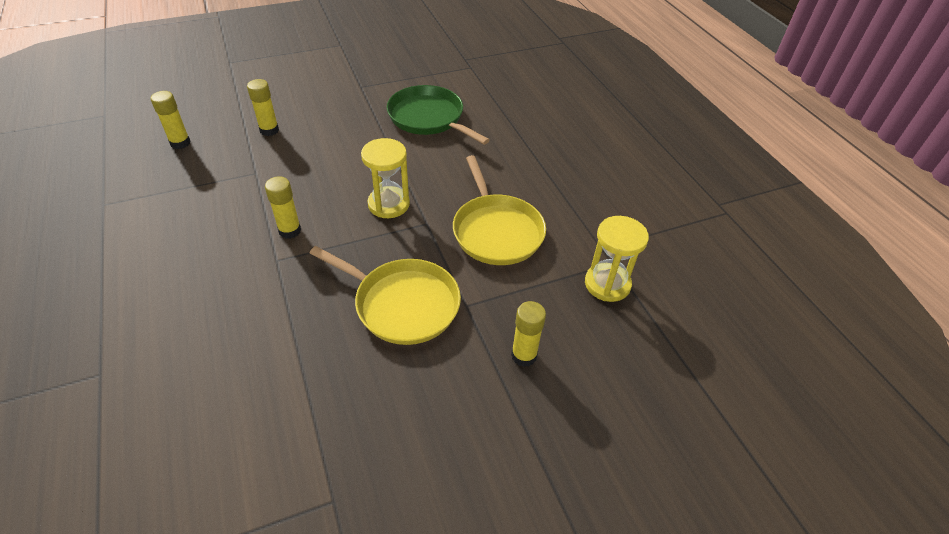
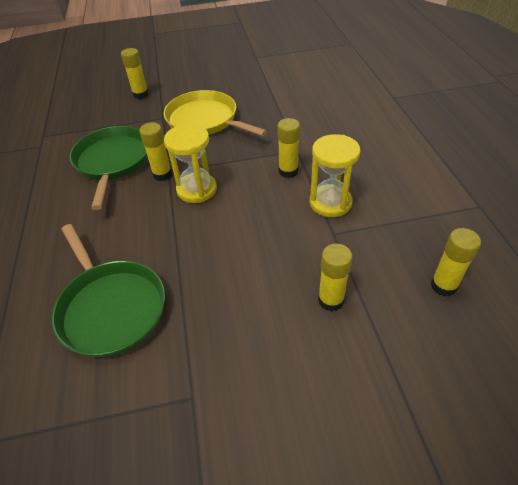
camera: 165 degrees left, 0 degrees up
yellow pan [453,155,546,265] -> green pan [69,126,148,210]
yellow hourglass [585,216,649,302] -> yellow hourglass moved to [310,134,360,217]
none -> yellow glue stick [139,122,172,181]

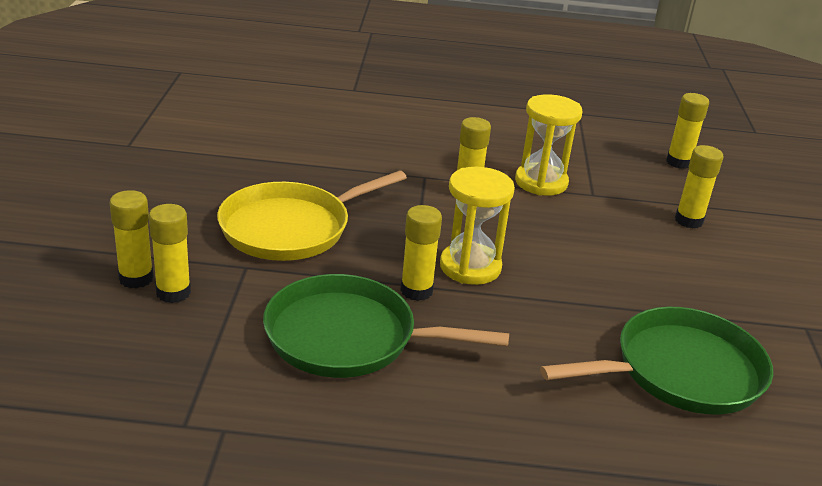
camera: 80 degrees left, 15 degrees down
none -> yellow glue stick [149,204,191,303]

